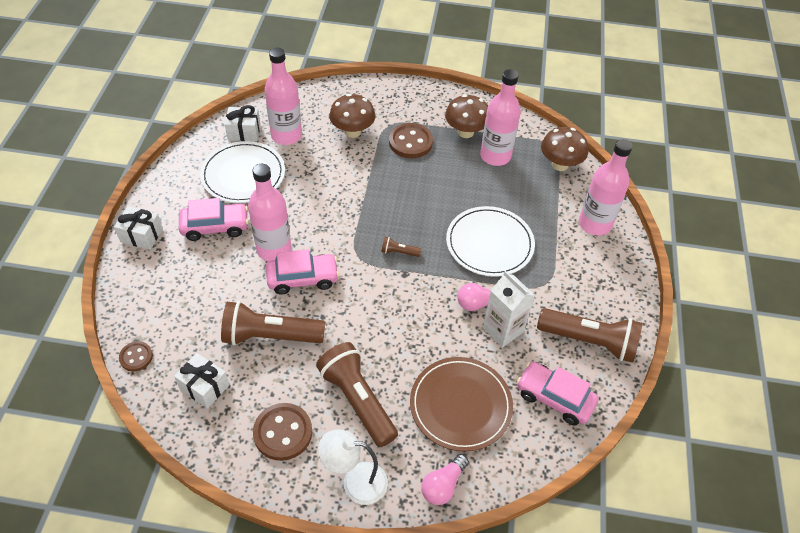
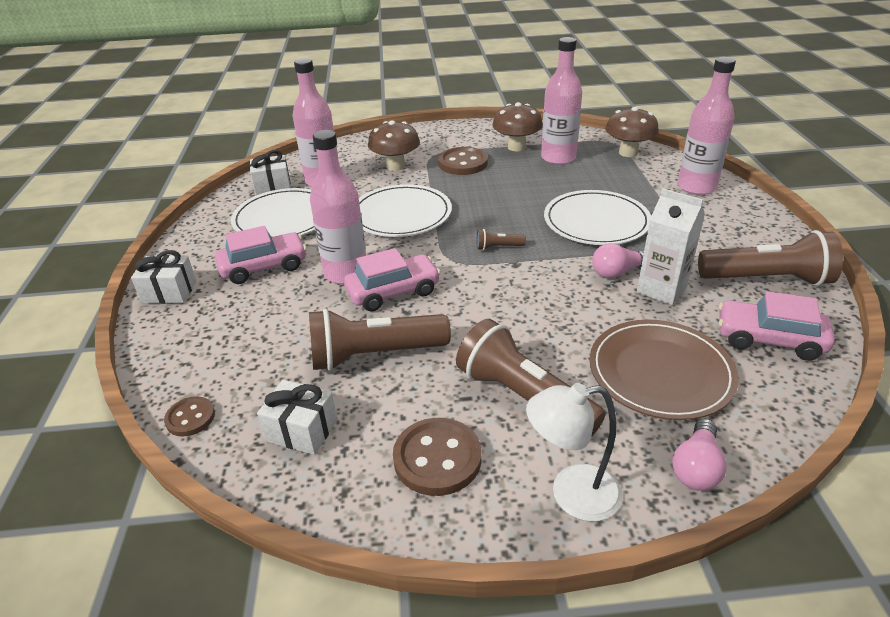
camera: 10 degrees left, 15 degrees down
none -> white plate [359,184,452,237]

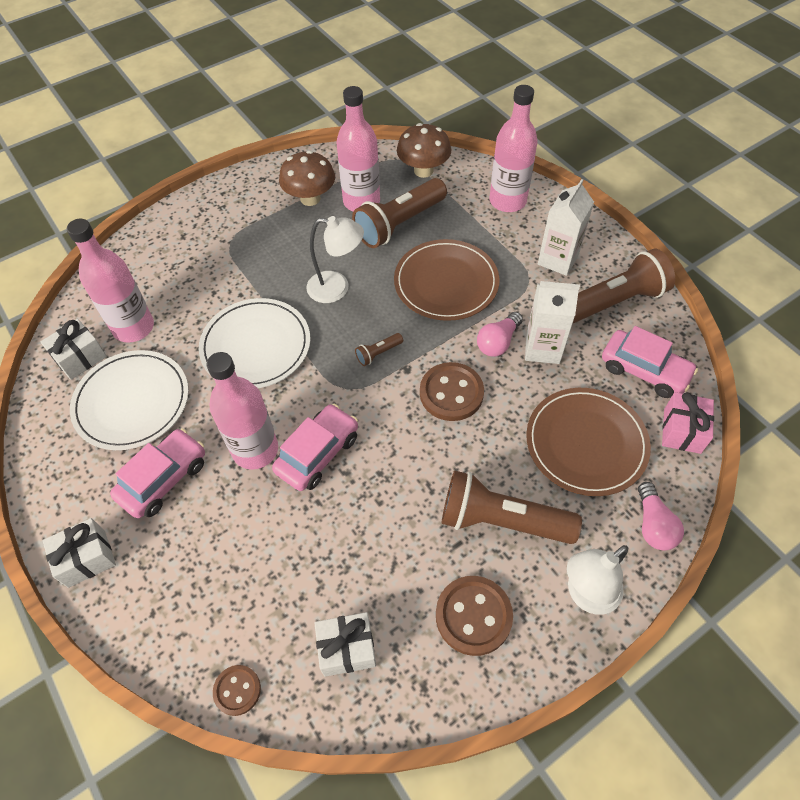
camera: 30 degrees left, 20 degrees up
brown flashlight [309,308,451,371] -> brown flashlight moved to [352,178,447,248]
brown mushroom [368,120,420,171] -> none
brown button [438,147,488,175] -> brown button moved to [420,362,484,421]
white plate [544,190,651,245] -> brown plate [394,239,500,321]
pink car [718,291,835,361] -> pink car turned 135 degrees counterclockwise [602,326,698,398]
none -> white lamp [306,216,364,303]
none -> white carton [538,179,594,276]
none -> pink gift [662,392,714,454]

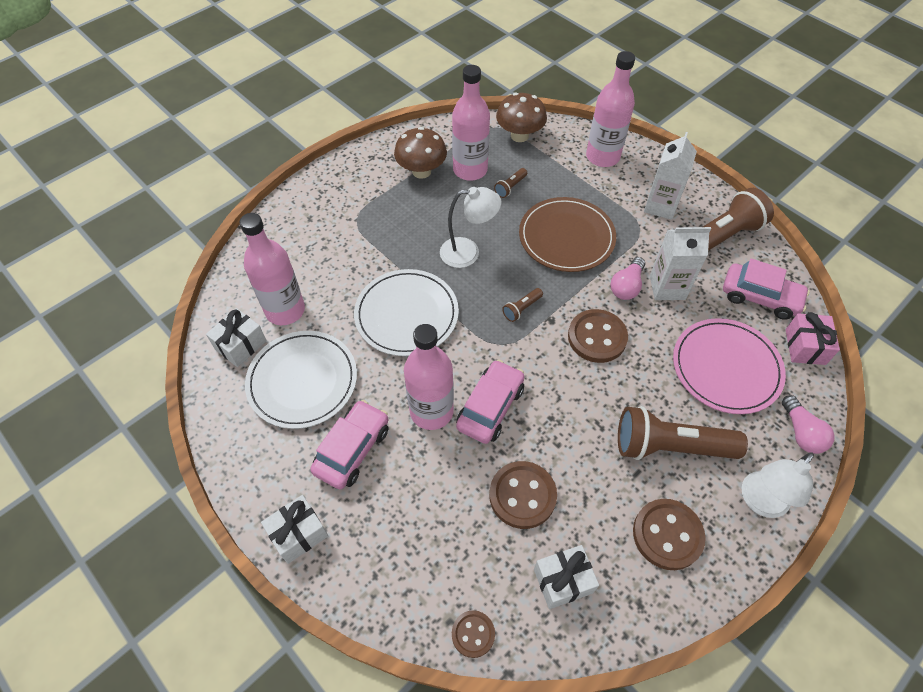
camera: 10 degrees left, 0 degrees up
brown flashlight [352,178,447,248] -> brown flashlight [494,168,527,198], size x0.43
brown plate [526,388,651,496] -> pink plate [673,318,786,414]
none -> brown button [489,461,557,529]

